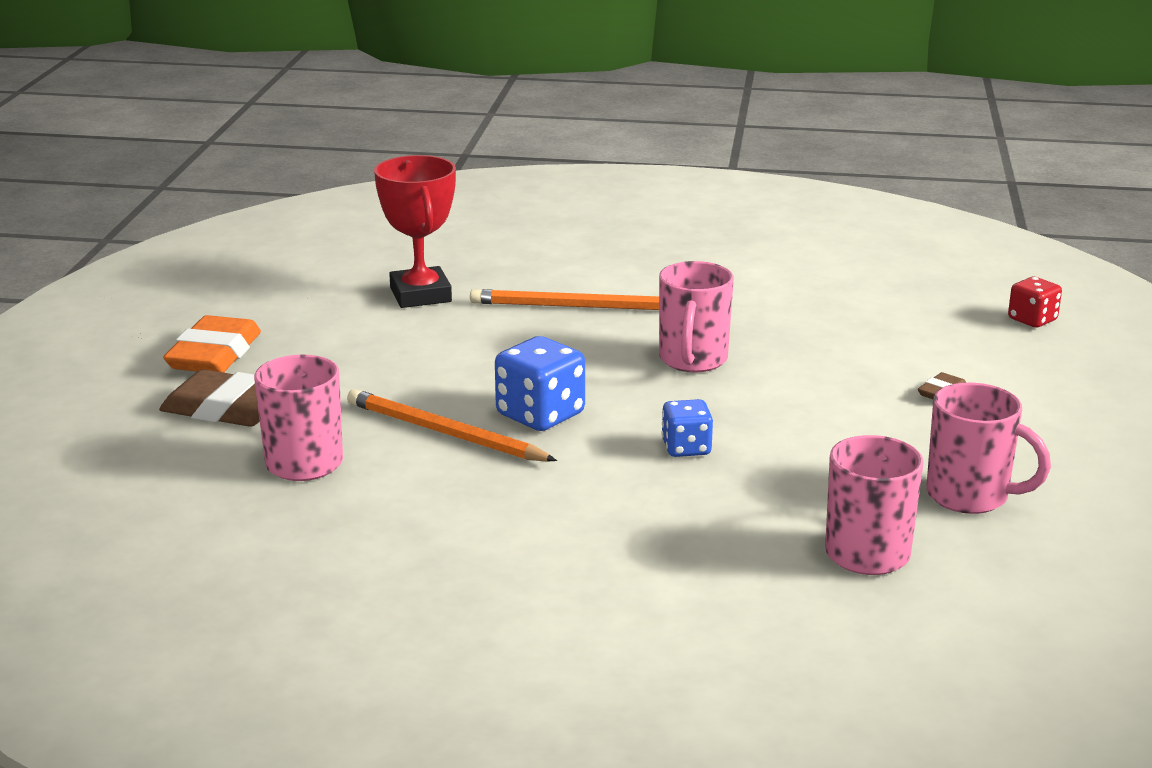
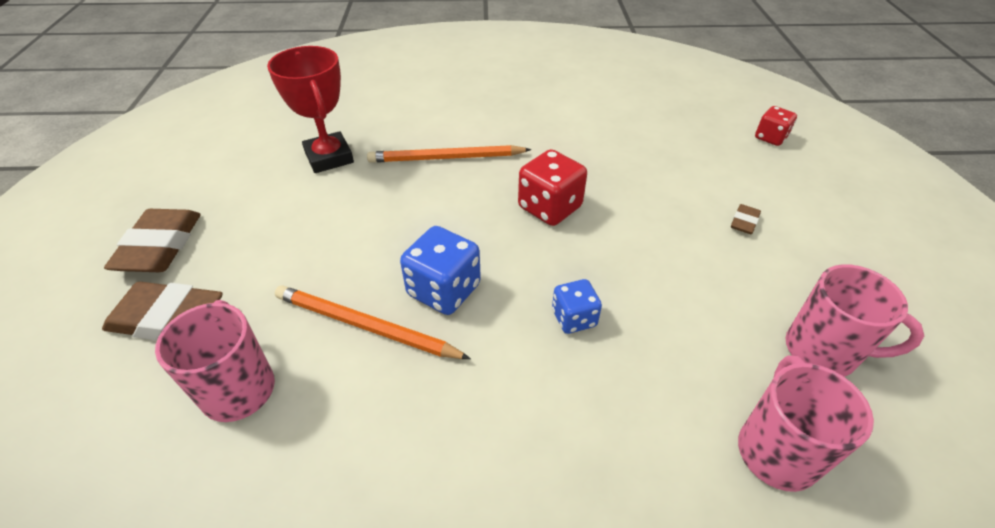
camera: 10 degrees left, 20 degrees up
orange eraser [163,315,261,373] -> brown eraser [104,209,201,272]
pink mug [659,261,734,372] -> red dice [518,149,587,226]

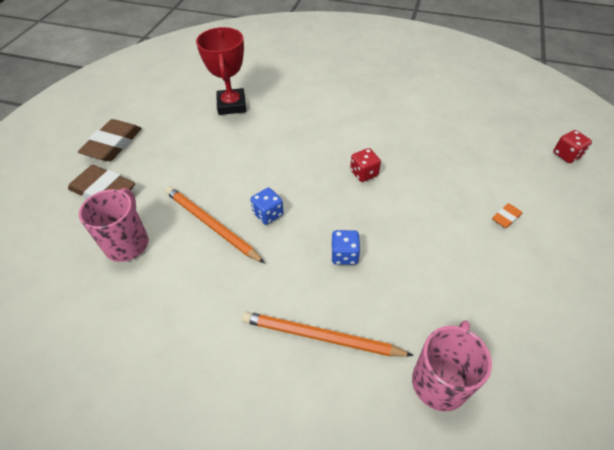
camera: 20 degrees right, 5 degrees up
orange pencil [367,145,531,163] -> orange pencil moved to [242,312,414,357]
blue dice [400,226,481,315] -> blue dice [250,188,284,225], size x0.62
red dice [518,149,587,226] -> red dice [350,148,381,182], size x0.62
brown eraser [731,204,761,234] -> orange eraser [492,203,522,228]
pink mug [785,264,924,377] -> none

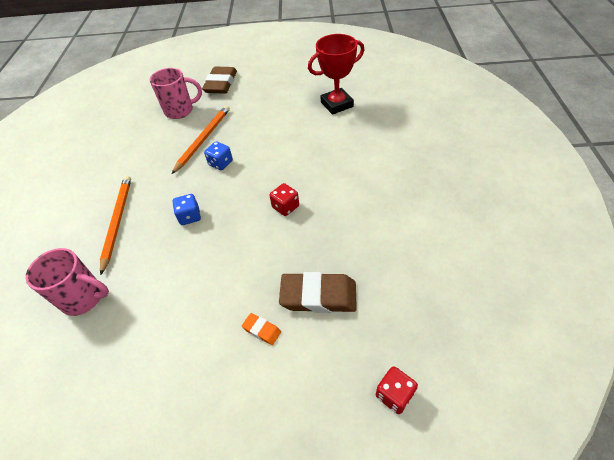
camera: 75 degrees right, 0 degrees up
brown eraser [78,119,142,161] -> brown eraser moved to [279,272,357,313]

